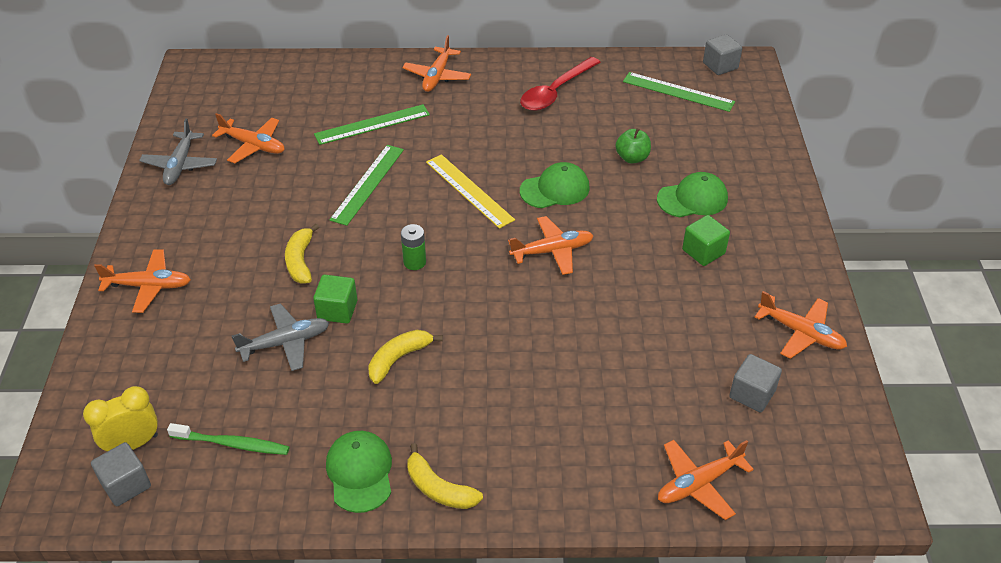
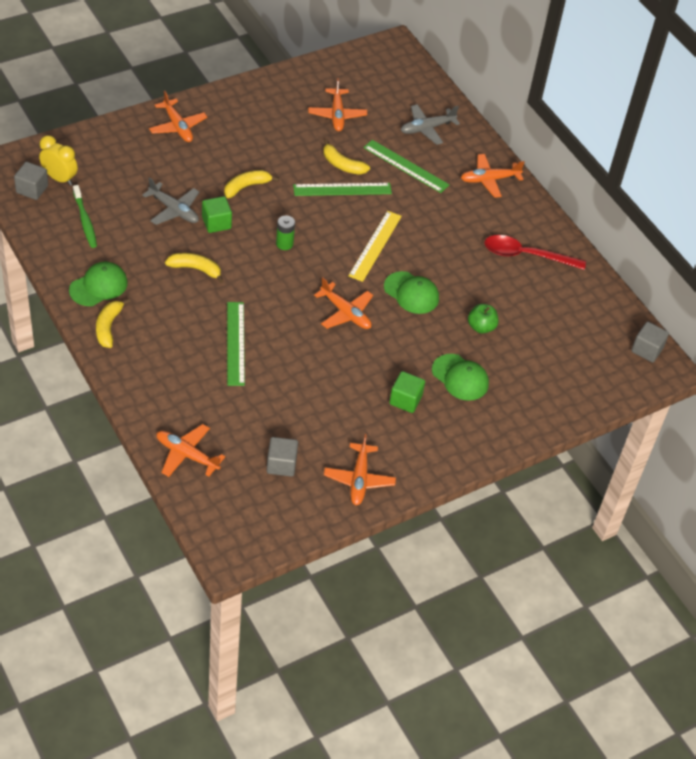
camera: 55 degrees right, 5 degrees up
grey plane [139,118,217,185] -> grey plane moved to [401,104,460,145]
green ruler [623,72,735,112] -> green ruler moved to [227,302,245,386]
none -> yellow banana [323,139,370,175]

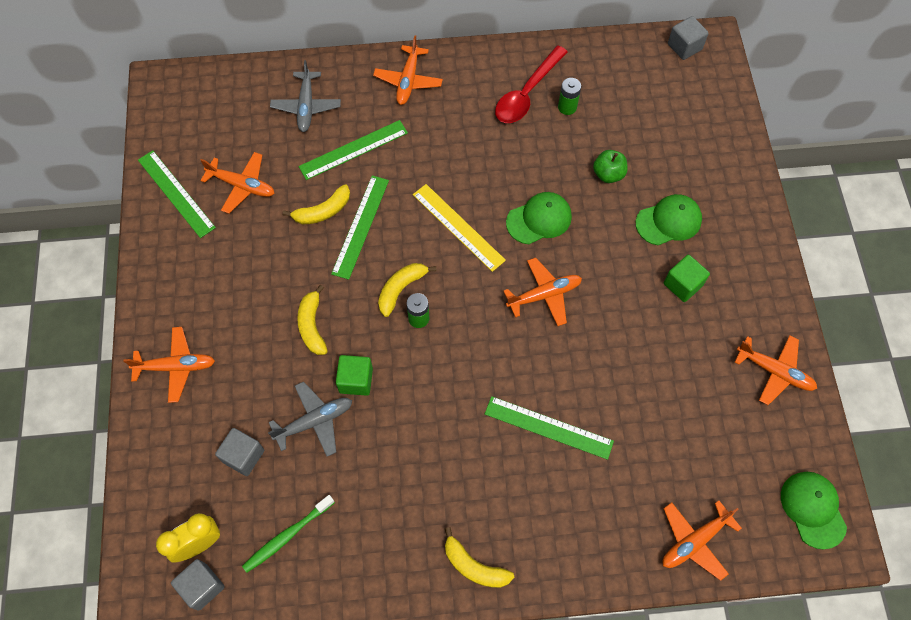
camera: 60 degrees left, 15 degrees up
green cap [69,262,128,306] -> green cap moved to [781,472,847,550]
green toothbrush [73,185,97,248] -> green toothbrush turned 135 degrees clockwise [242,495,335,573]
yellow banana [165,253,224,283] -> yellow banana moved to [378,263,437,317]
grey cube [267,437,298,477] -> grey cube moved to [215,428,264,476]
none -> green ruler [138,150,216,238]
none -> green battery [558,78,581,115]

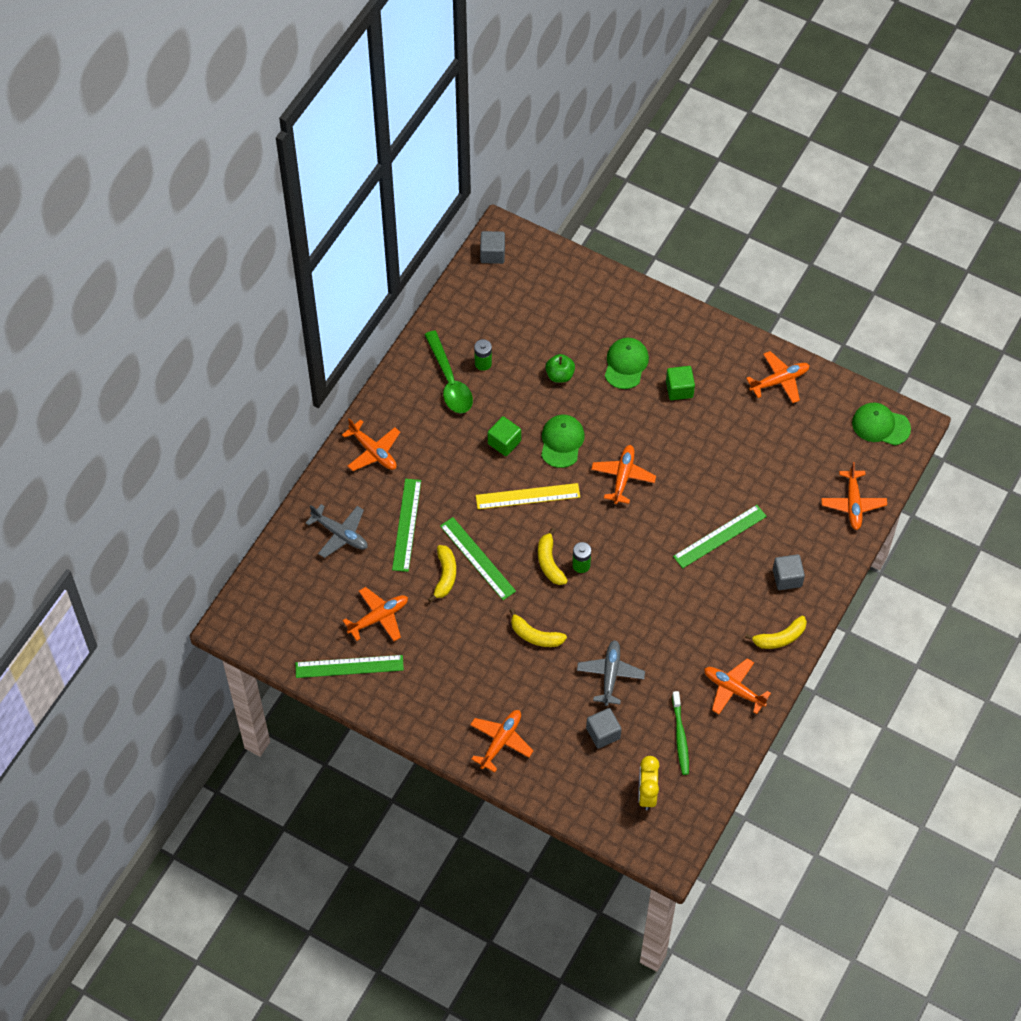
camera: 55 degrees left, 5 degrees down
grey cube [171,559,225,611] -> grey cube moved to [773,554,805,590]
green cube [336,355,373,396] -> green cube moved to [488,416,521,456]
red spoon [495,45,568,123] -> green spoon [424,330,473,413]
none -> orange plane [704,658,771,714]

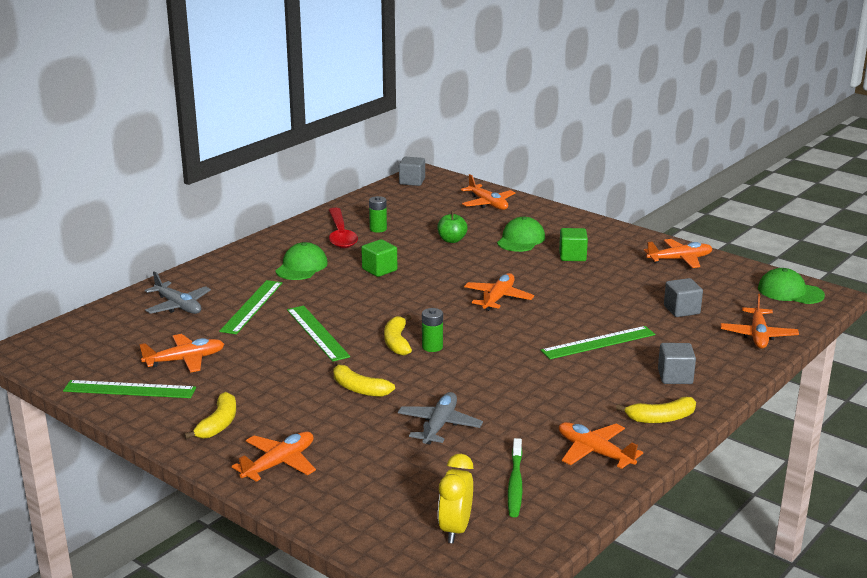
camera: 10 degrees right, 35 degrees down
orange plane [342,418,400,471] -> orange plane moved to [461,174,515,210]
green spoon [424,330,473,413] -> red spoon [329,208,358,248]
yellow banana [428,545,456,602] -> yellow banana moved to [184,392,236,439]
yellow ruler [476,483,580,509] -> none
green cap [541,415,585,468] -> green cap moved to [276,242,328,280]
grey cube [586,708,621,749] -> grey cube moved to [664,278,703,317]

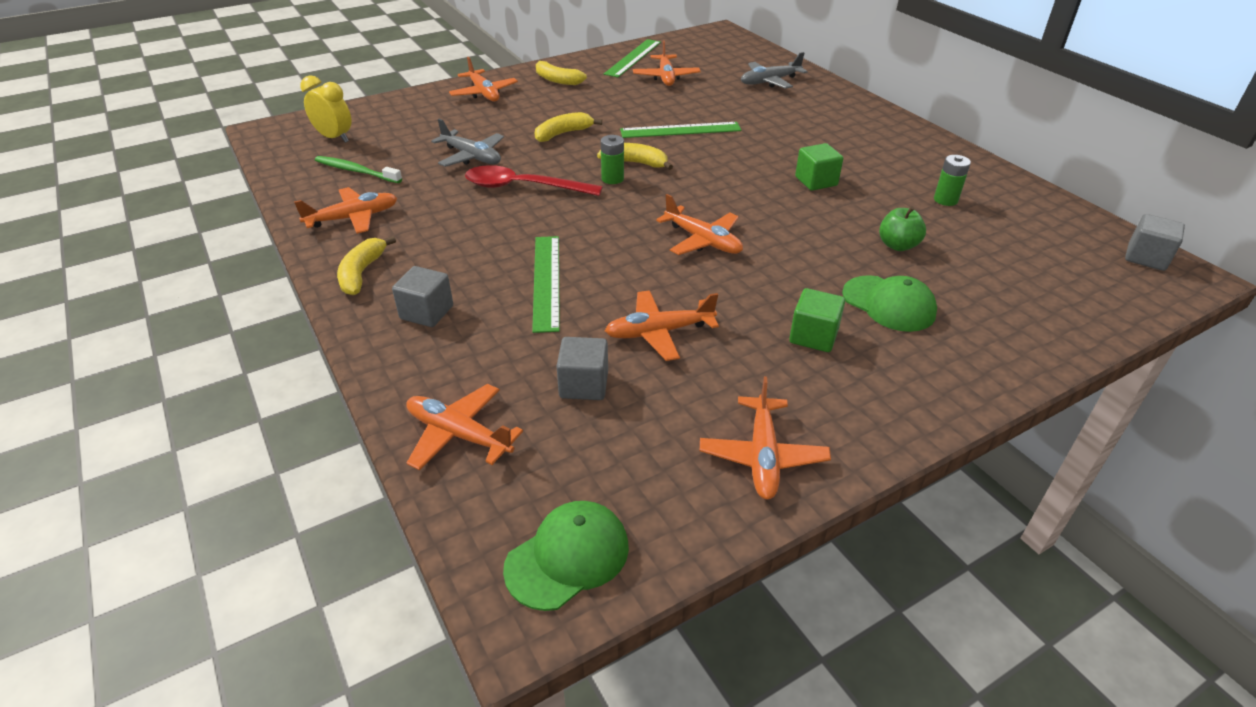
camera: 110 degrees right, 15 degrees up
green ruler [219,280,282,334] -> none
green cap [276,242,328,280] -> none
red spoon [329,208,358,248] -> red spoon moved to [465,165,603,196]
orange plane [461,174,515,210] -> orange plane moved to [605,290,719,361]

